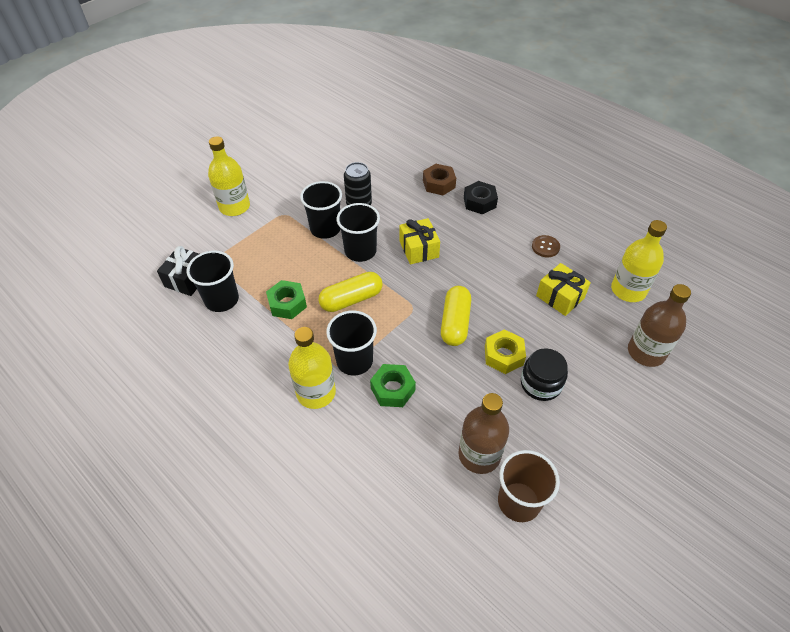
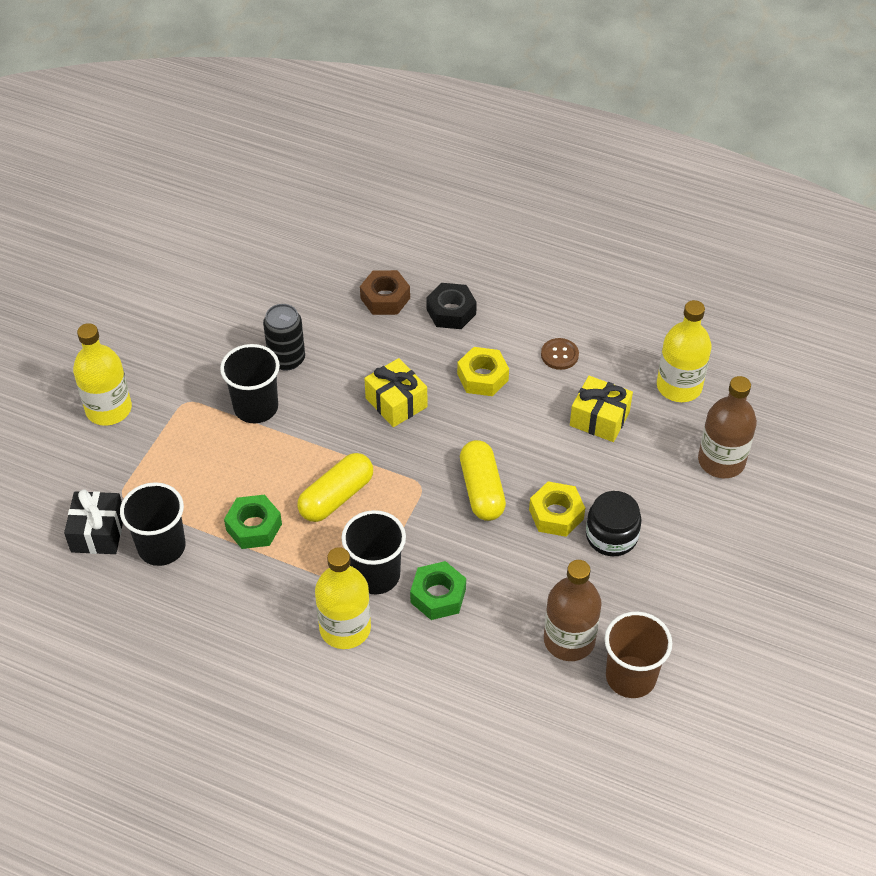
camera: 20 degrees left, 0 degrees up
black cup [337,203,380,262] -> none
none -> yellow nut [457,347,509,396]

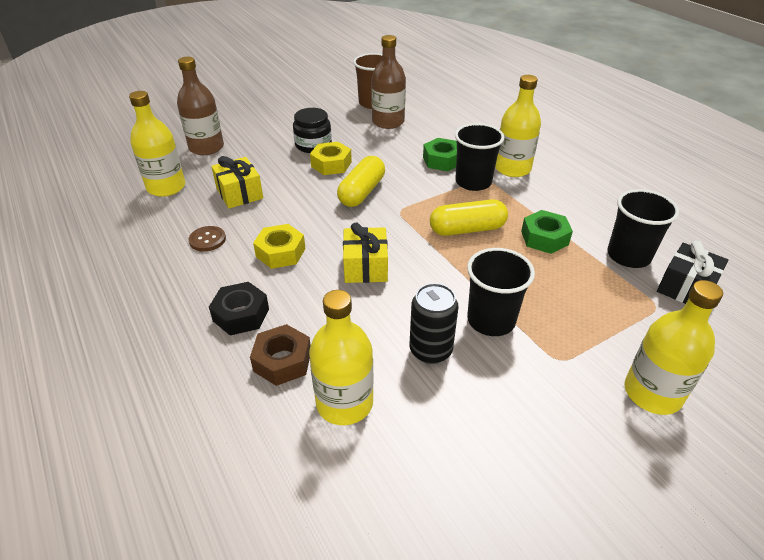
camera: 145 degrees left, 10 degrees down
none -> yellow bottle [309,290,374,425]

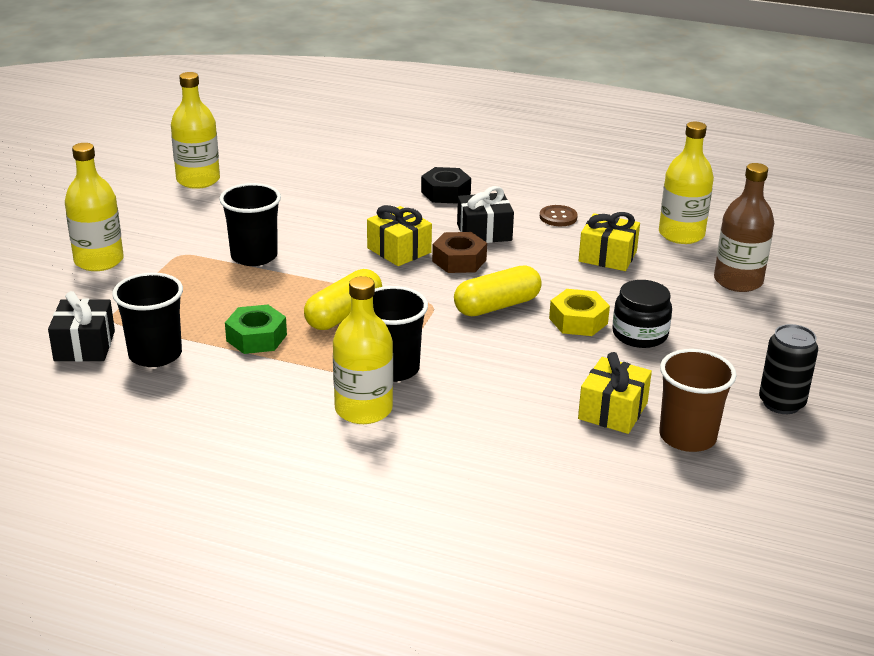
camera: 140 degrees right, 10 degrees down
brown nut [250,324,311,386] -> brown nut moved to [432,232,487,273]
yellow nut [253,224,305,269] -> black gift [457,186,514,243]
yellow bottle [309,290,374,425] -> yellow bottle moved to [171,72,220,189]
yellow capsule [337,156,385,207] -> yellow capsule turned 75 degrees clockwise [454,266,542,316]
brown bottle [371,35,406,129] -> yellow gift [578,352,652,434]
black can [410,283,459,364] -> black can moved to [759,324,818,414]
green nut [423,138,457,171] -> none

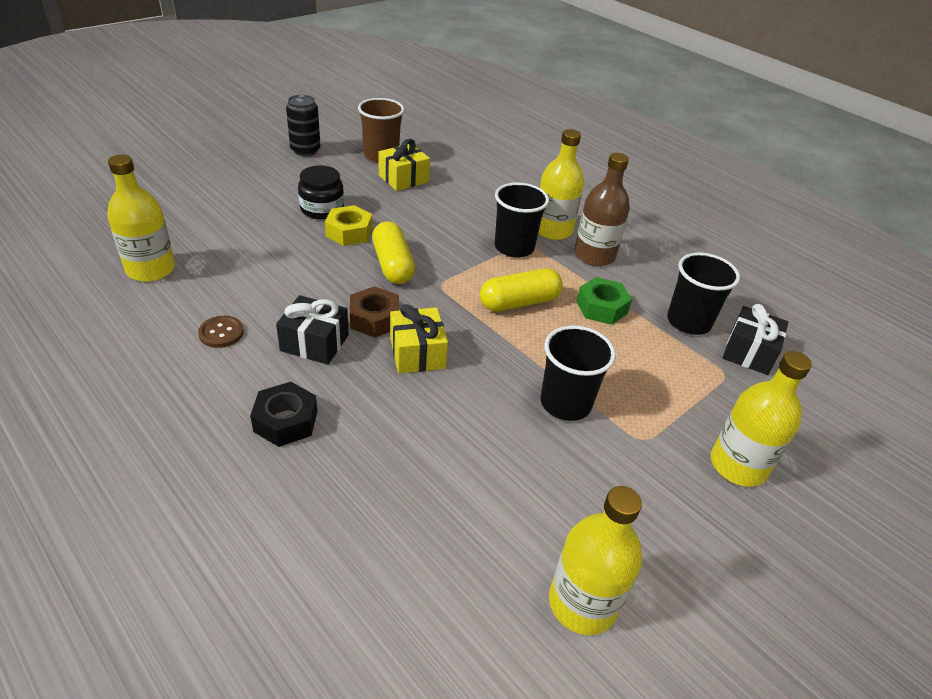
camera: 155 degrees left, 10 degrees up
yellow capsule [454,266,542,316] -> yellow capsule turned 75 degrees clockwise [372,221,415,284]
yellow gift [579,212,640,271] -> none
brown bottle [714,163,774,292] -> brown bottle moved to [574,153,630,266]

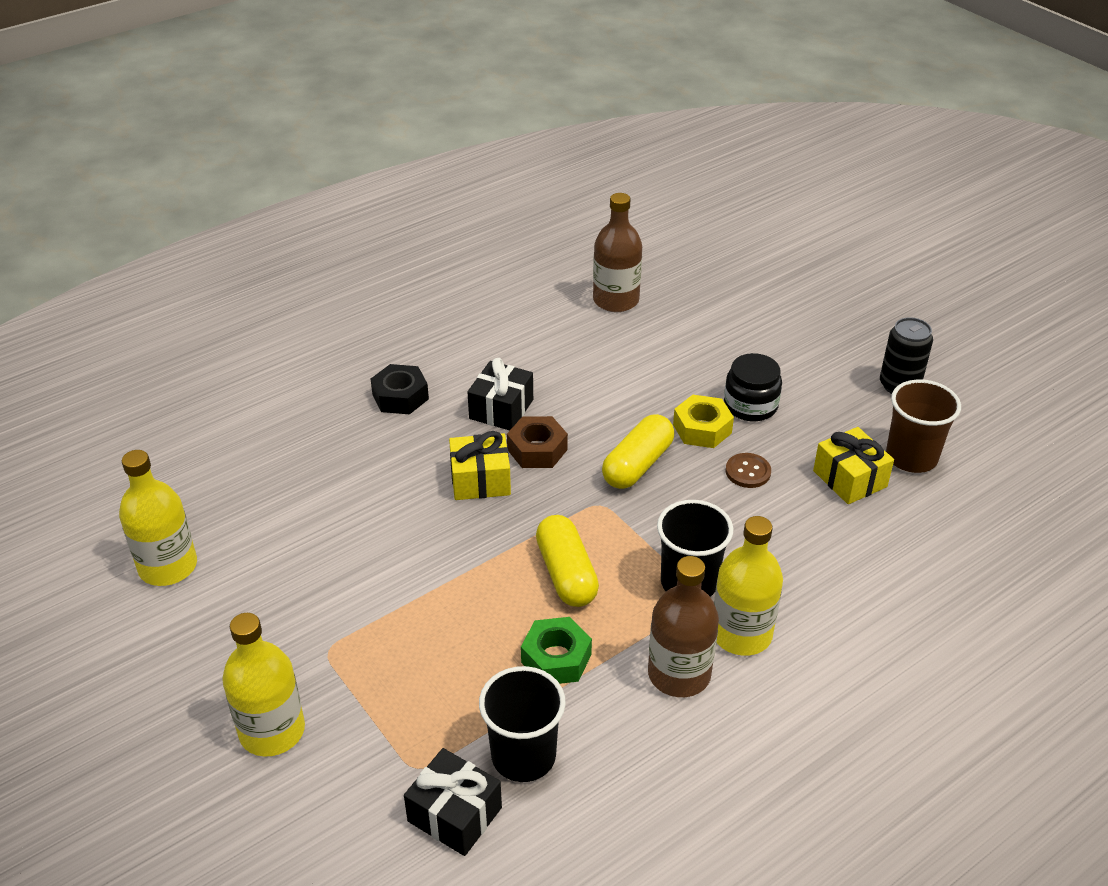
camera: 100 degrees right, 0 degrees up
yellow bottle [107,155,175,282] -> brown bottle [593,193,642,312]
brown button [198,316,244,348] -> brown button moved to [725,453,771,488]
yellow capsule [372,221,415,284] -> yellow capsule turned 45 degrees counterclockwise [602,414,674,489]
black cup [541,325,616,421] -> none

